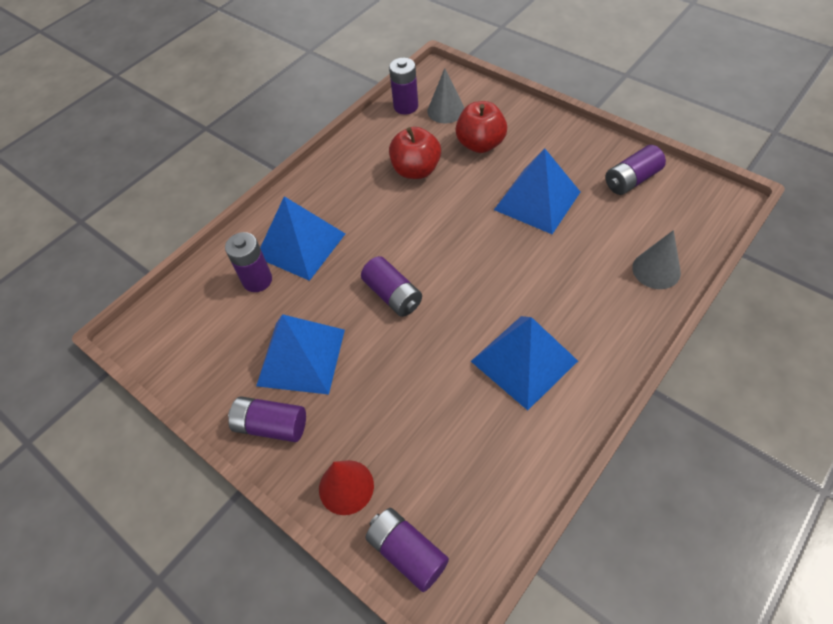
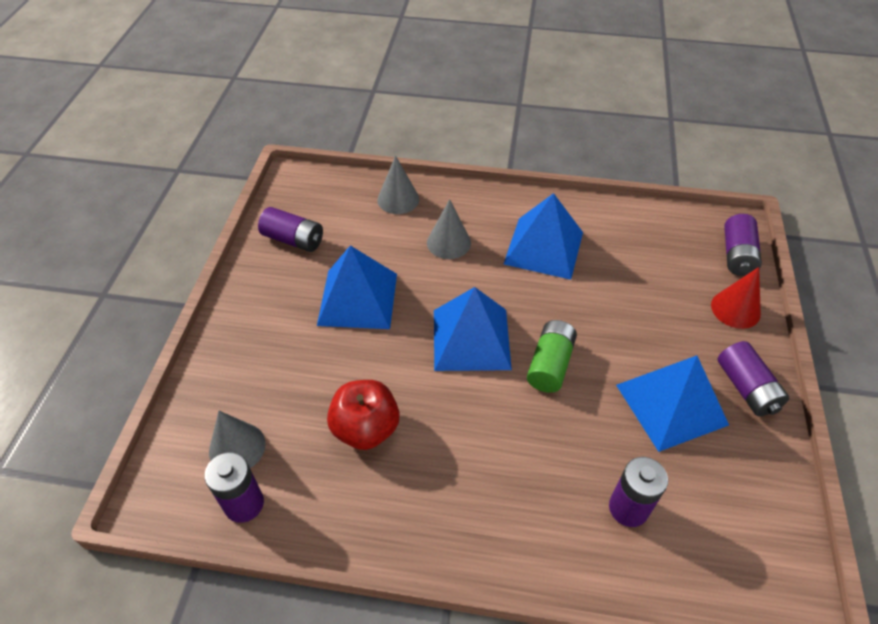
camera: 125 degrees left, 5 degrees down
blue pyramid [260,196,345,281] -> blue pyramid moved to [434,287,512,371]
purple battery [361,256,422,317] -> green battery [527,320,577,393]
red apple [455,101,507,153] -> none
none -> grey cone [427,199,471,259]

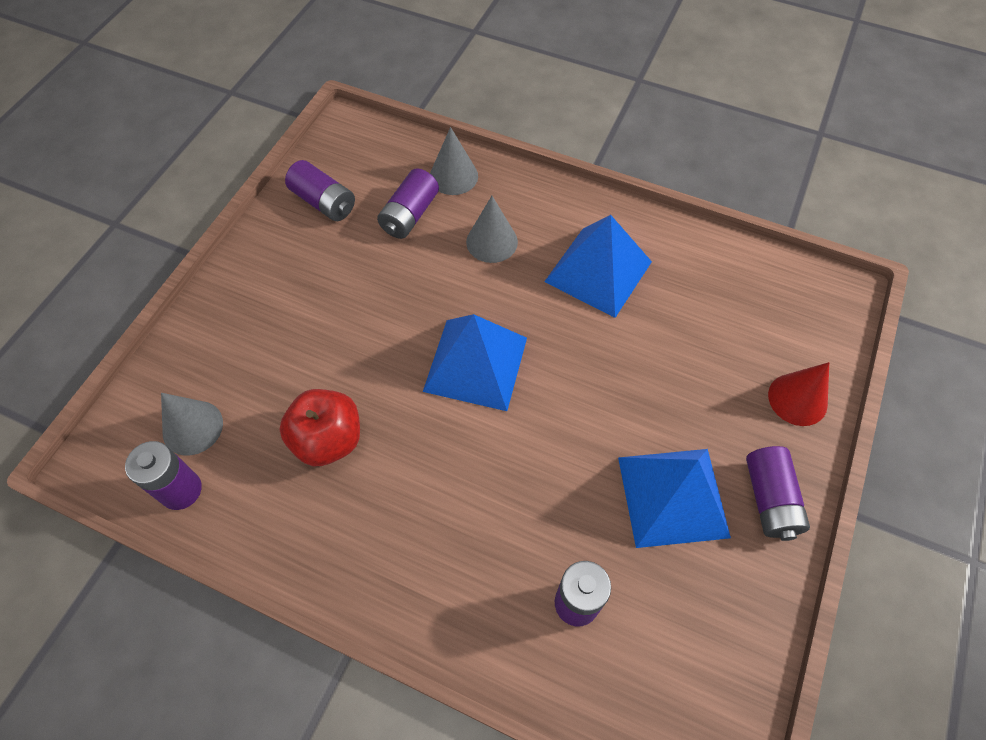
camera: 15 degrees right, 10 degrees up
blue pyramid [317,246,397,329] -> none
green battery [527,320,577,393] -> none
purple battery [724,214,762,276] -> purple battery moved to [377,168,439,239]

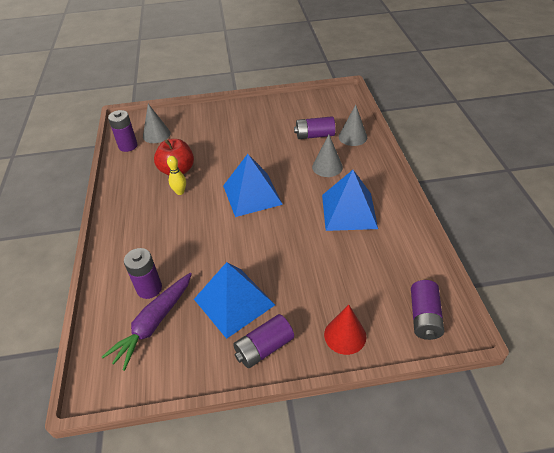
camera: 60 degrees right, 15 degrees down
purple battery [285,160,355,221] -> purple battery moved to [411,280,445,340]
none -> purple carrot [102,273,192,371]
none -> yellow bowling pin [167,156,186,195]

